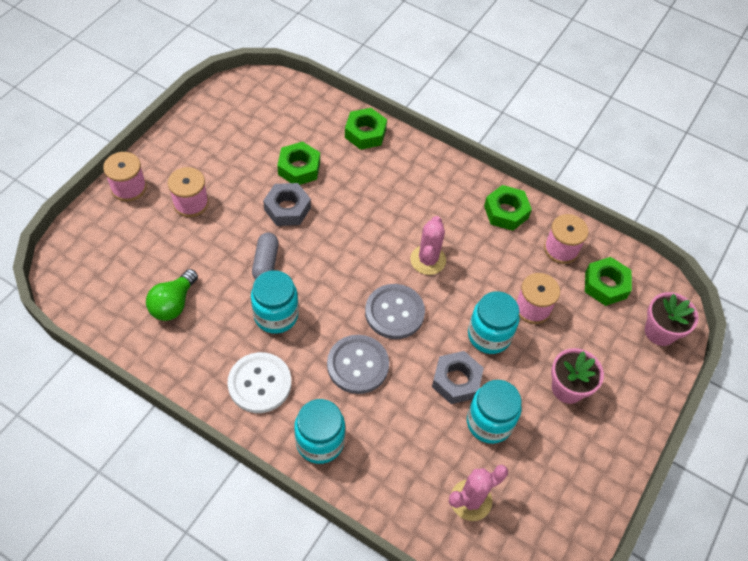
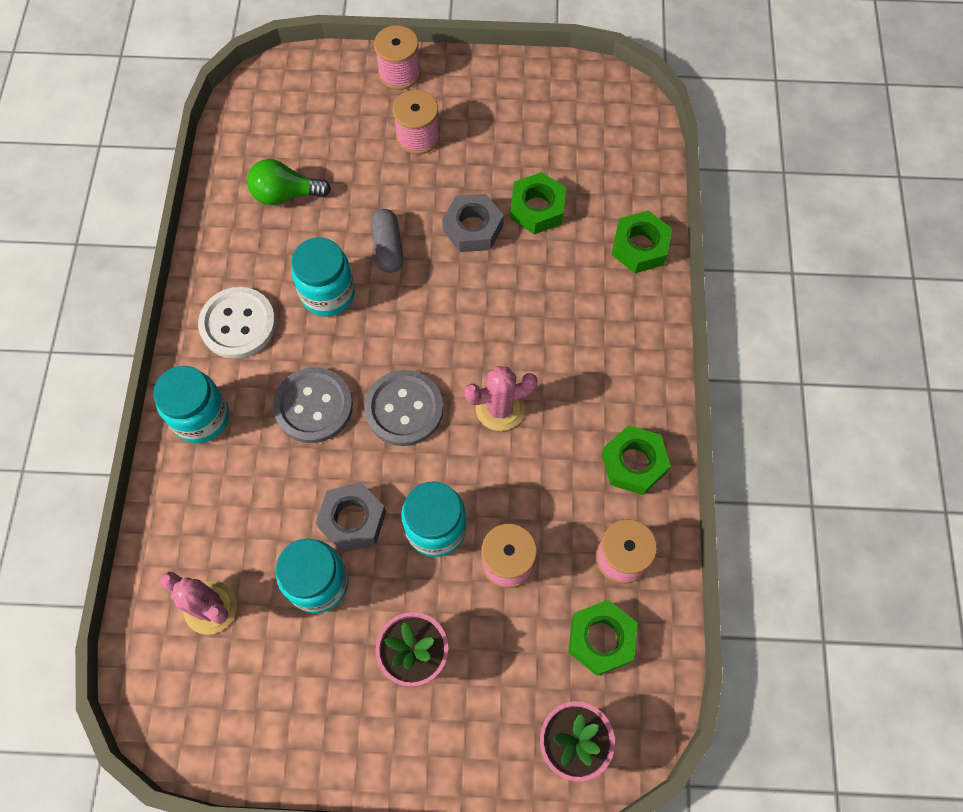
camera: 65 degrees right, 10 degrees up
grey capsule [252,233,279,279] -> grey capsule turned 75 degrees counterclockwise [371,209,403,273]

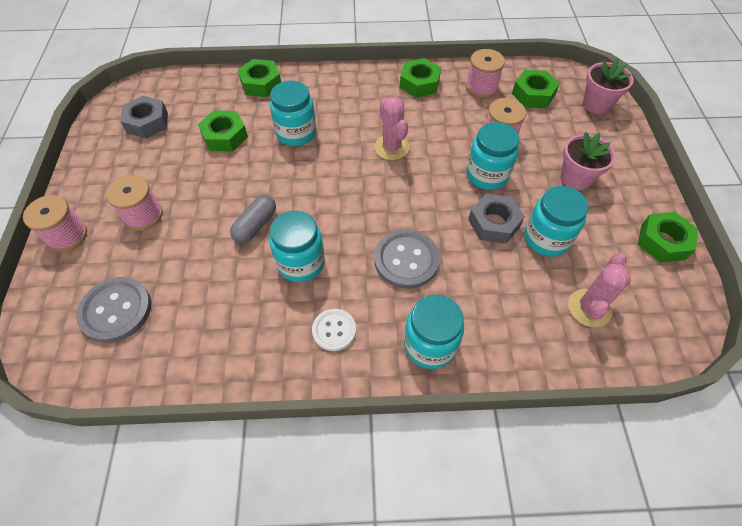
camera: 95 degrees left, 10 degrees down
white button [198,287,276,359] -> white button [312,309,356,351], size x0.62
green light bulb [247,159,331,205] -> none
grey button [364,370,443,446] -> grey button moved to [76,277,151,343]
grey capsule [371,209,403,273] -> grey capsule turned 45 degrees counterclockwise [230,195,276,243]
grey nut [442,194,504,252] -> grey nut moved to [120,96,168,139]
none -> turquoise jar [270,81,316,146]
none -> green nut [638,212,698,263]

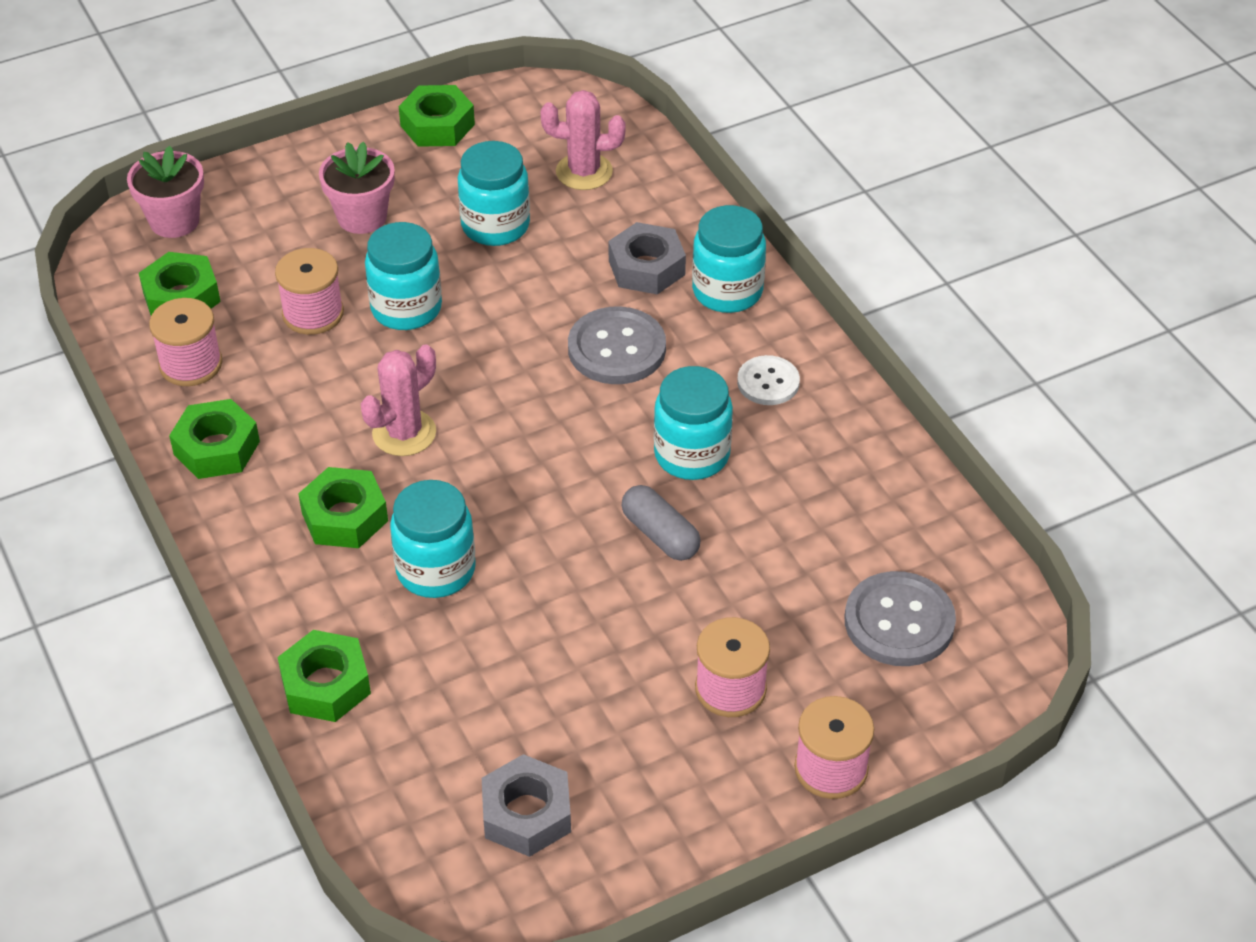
camera: 115 degrees left, 10 degrees down
green nut [198,110,248,151] -> green nut moved to [298,467,388,548]
grey capsule [230,195,276,243] -> grey capsule turned 45 degrees clockwise [622,485,701,561]
grey nut [468,194,525,244] -> grey nut moved to [608,222,686,294]

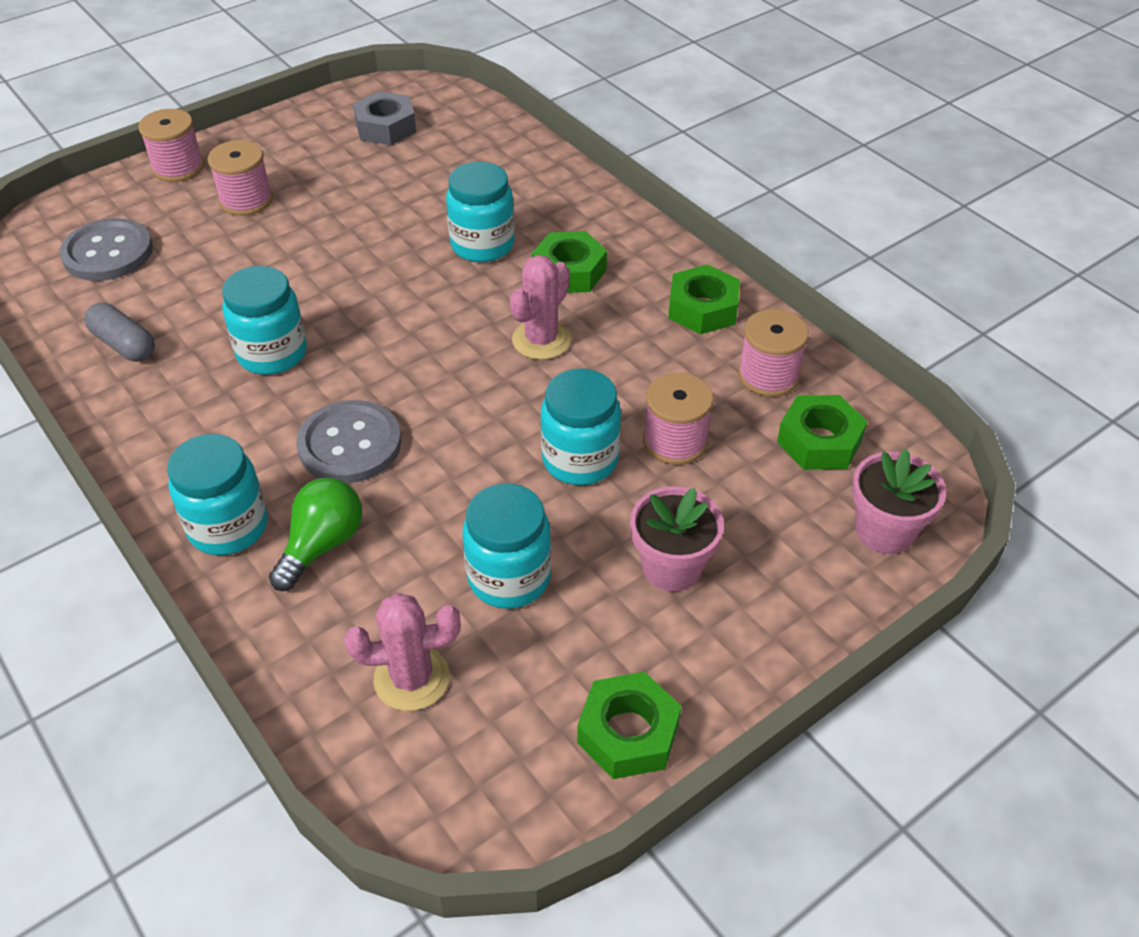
camera: 170 degrees right, 0 degrees up
green nut [277,630,371,722] -> none
grey nut [608,222,686,294] -> green light bulb [269,478,362,591]
grey capsule [622,485,701,561] -> grey capsule moved to [84,303,155,362]
white button [737,355,800,405] -> none

